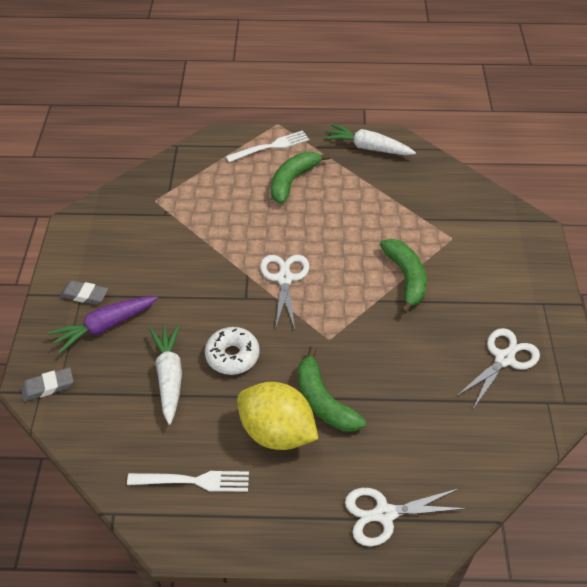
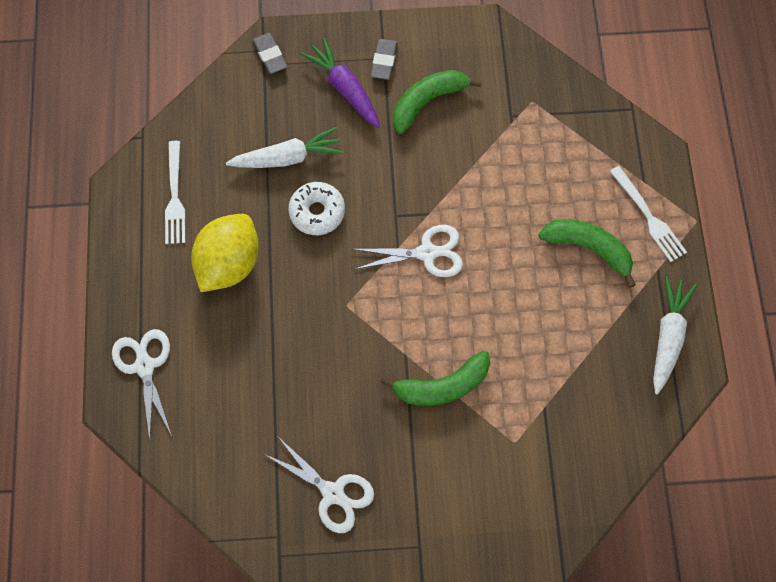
camera: 85 degrees right, 20 degrees up
green banana [298,346,366,432] -> green banana moved to [393,70,482,134]

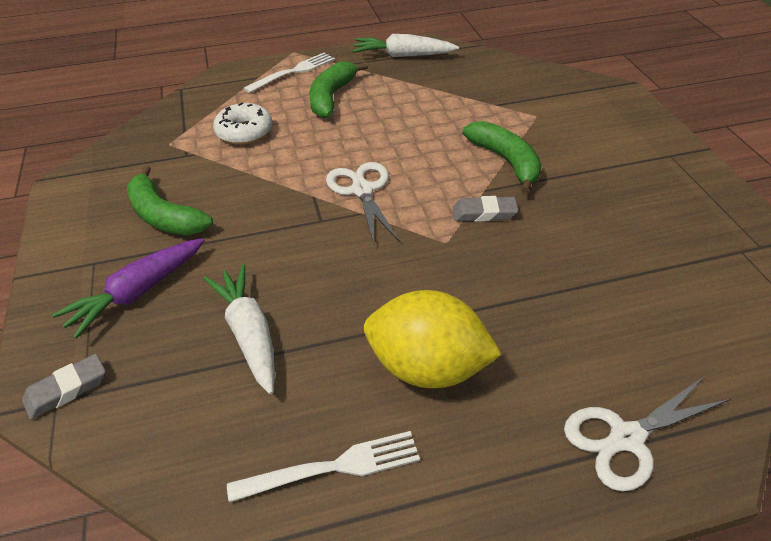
camera: 100 degrees left, 25 degrees down
white scissors [264,438,374,533] -> none
white donut [288,182,345,235] -> white donut moved to [213,103,272,145]
grey eraser [371,39,397,80] -> grey eraser moved to [453,196,518,222]

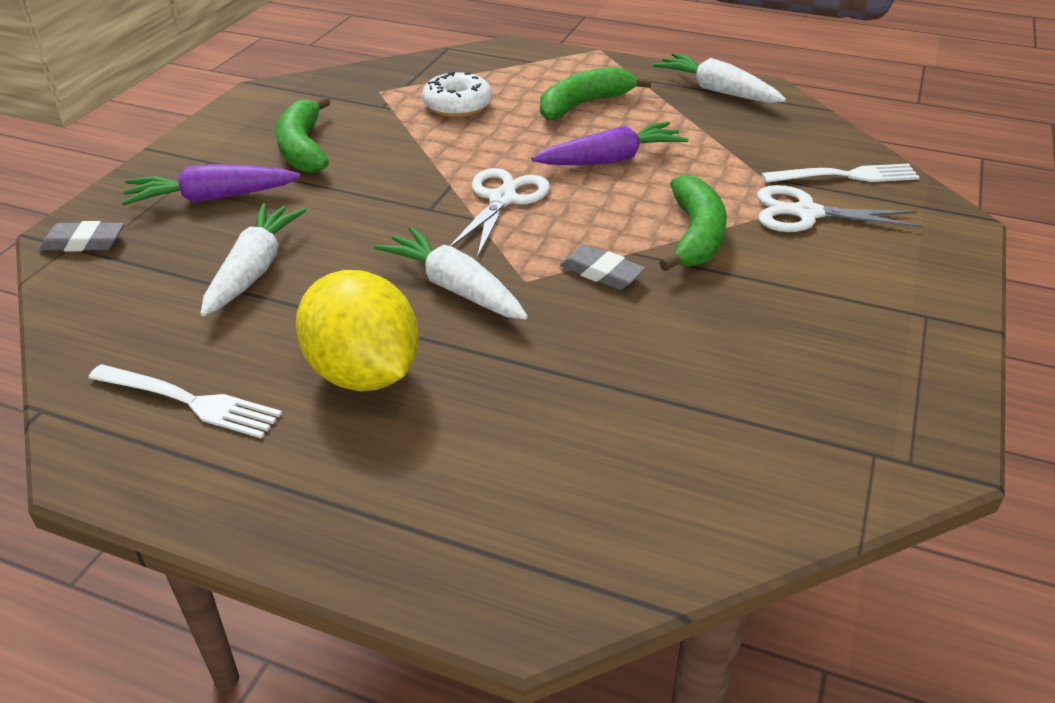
camera: 35 degrees right, 5 degrees down
white fork [244,53,335,93] -> white fork moved to [761,164,919,183]
white scissors [564,377,731,491] -> white scissors moved to [757,185,923,232]
none -> white carrot [374,226,528,320]
none -> purple carrot [532,121,689,165]

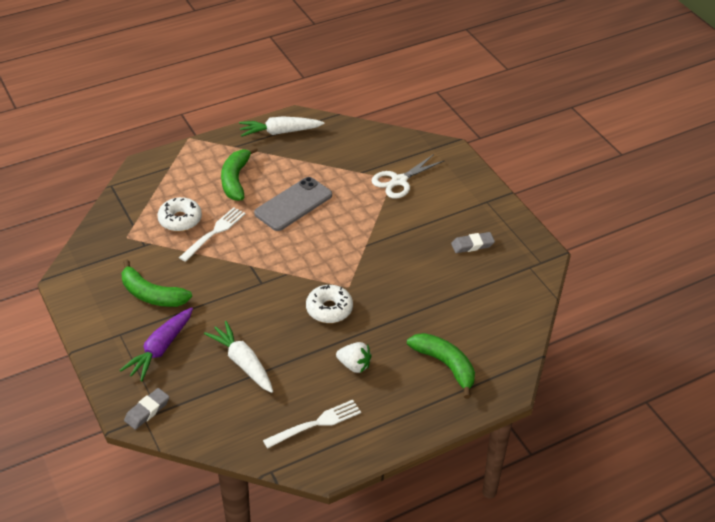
camera: 50 degrees left, 5 degrees up
yellow lemon [296,270,419,391] -> white strawberry [336,342,372,373]
white carrot [374,226,528,320] -> white donut [306,285,353,323]
white scissors [450,168,550,258] -> none
purple carrot [532,121,689,165] -> grey phone [254,177,332,231]
grey eraser [560,245,646,290] -> grey eraser moved to [451,232,495,253]
green banana [660,174,727,271] -> green banana moved to [407,333,475,399]
white fork [761,164,919,183] -> white fork moved to [179,207,245,262]

